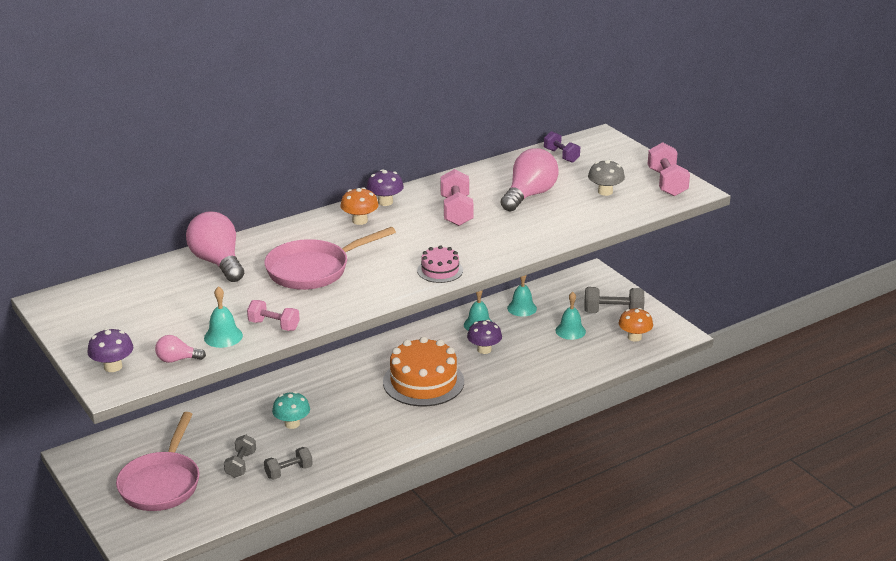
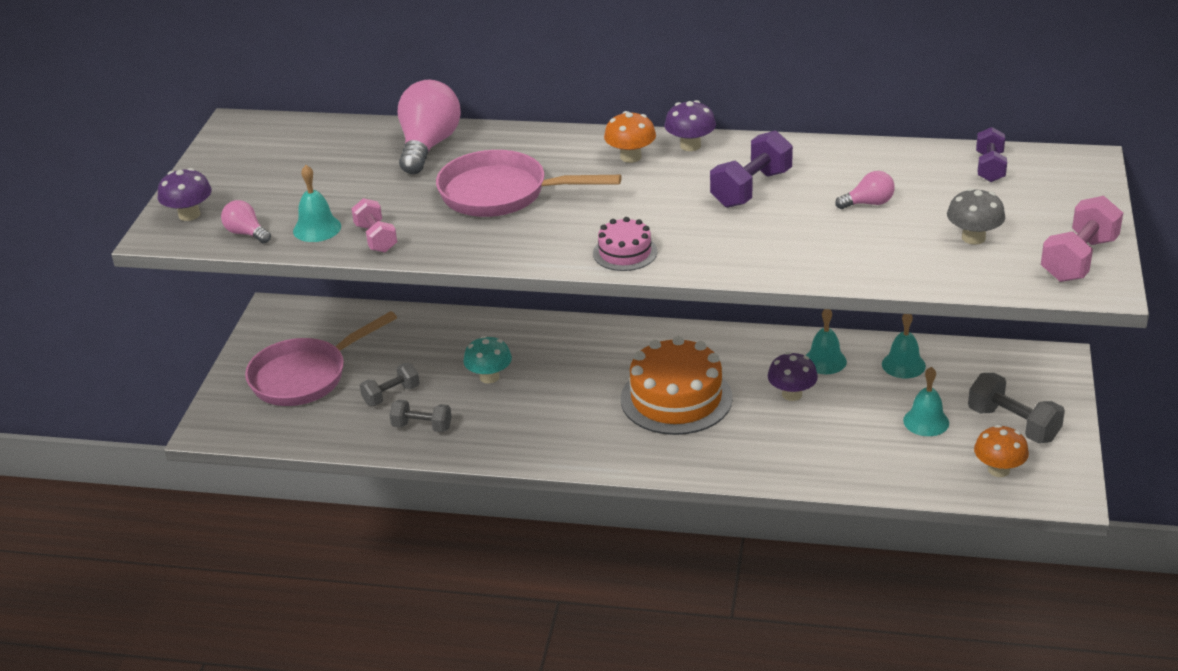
camera: 45 degrees right, 5 degrees up
pink dumbbell [440,169,474,226] -> purple dumbbell [710,130,793,208]
pink light bulb [501,148,559,211] -> pink light bulb [835,171,895,209], size x0.50

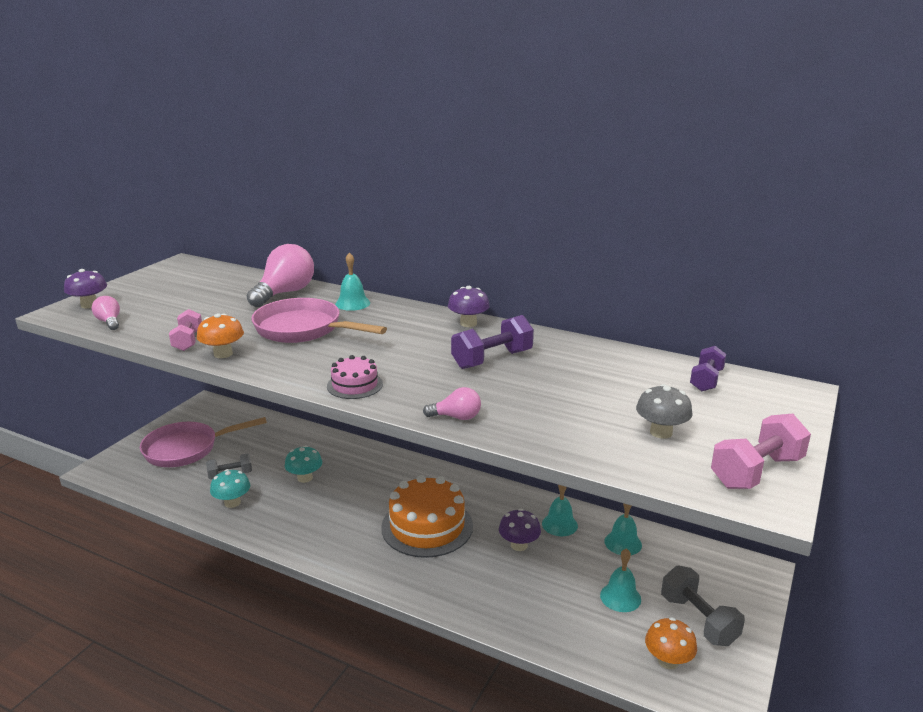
camera: 15 degrees right, 10 degrees down
turquoise bell [293,165,341,242] -> turquoise bell moved to [335,252,370,311]
grey dumbbell [389,400,452,432] -> turquoise mushroom [210,469,250,508]
orange mushroom [604,111,656,163] -> orange mushroom moved to [197,313,244,358]
pink light bulb [835,171,895,209] -> pink light bulb moved to [423,387,481,420]

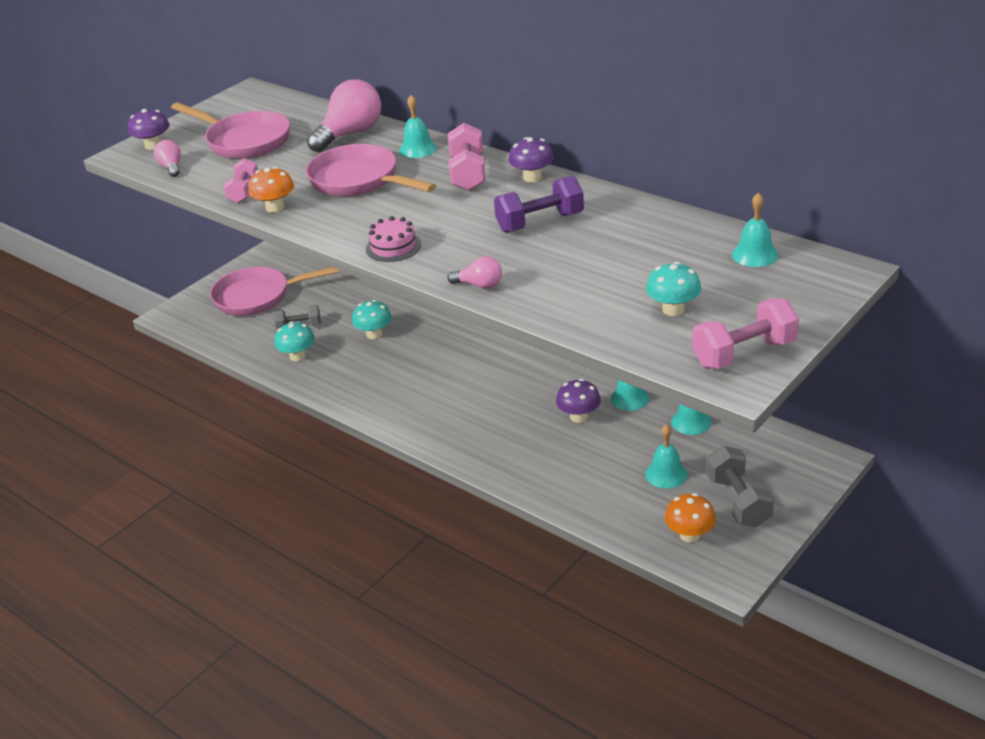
camera: 15 degrees right, 10 degrees up
orange cake [381,475,473,558] -> none
grey mushroom [636,384,693,439] -> turquoise mushroom [646,262,701,316]
purple dumbbell [690,346,726,391] -> turquoise bell [732,193,778,267]
none -> pink pan [171,102,290,159]
none -> pink dumbbell [448,123,486,191]

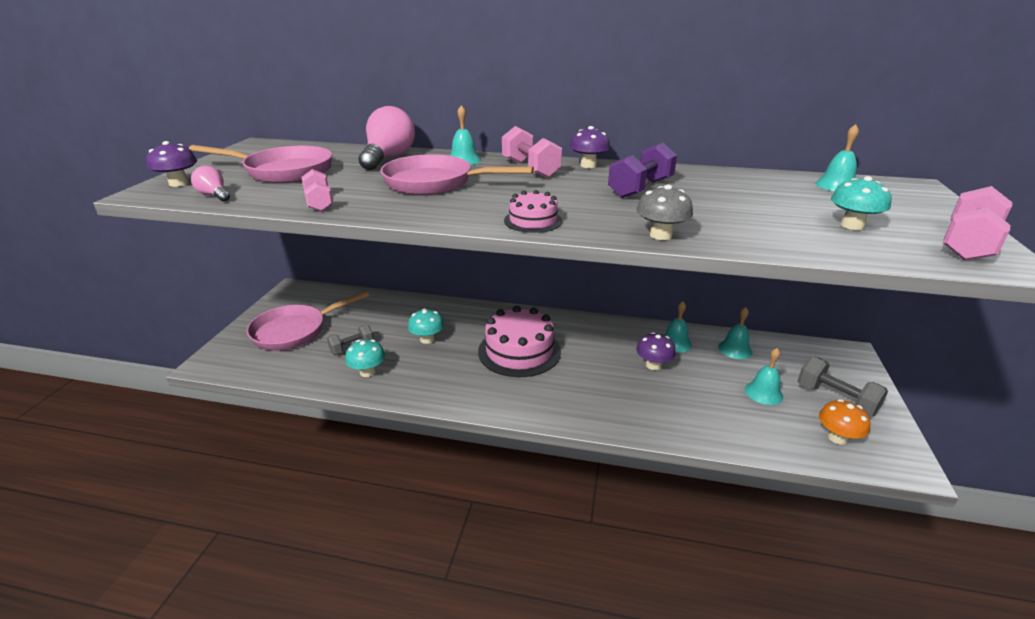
camera: 30 degrees left, 5 degrees down
orange mushroom [248,167,294,213] -> none
pink light bulb [448,256,502,289] -> grey mushroom [637,184,693,240]
none -> pink cake [478,306,561,377]

